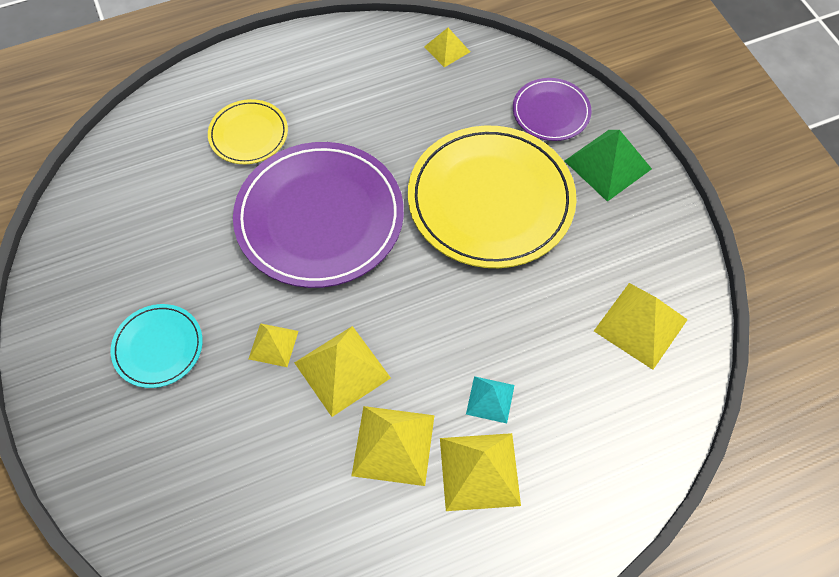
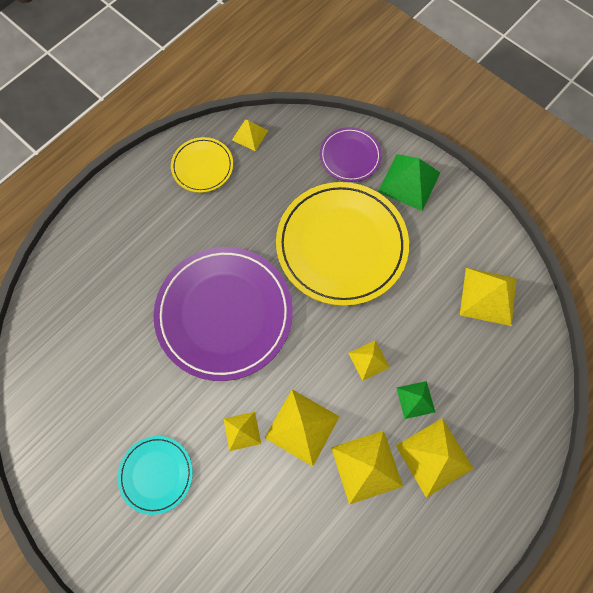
camera: 25 degrees left, 10 degrees up
yellow plate [208,99,288,164] -> yellow plate moved to [171,137,233,193]
turquoise pyramid [466,376,514,423] -> green pyramid [397,381,435,419]
none -> yellow pyramid [348,340,390,381]

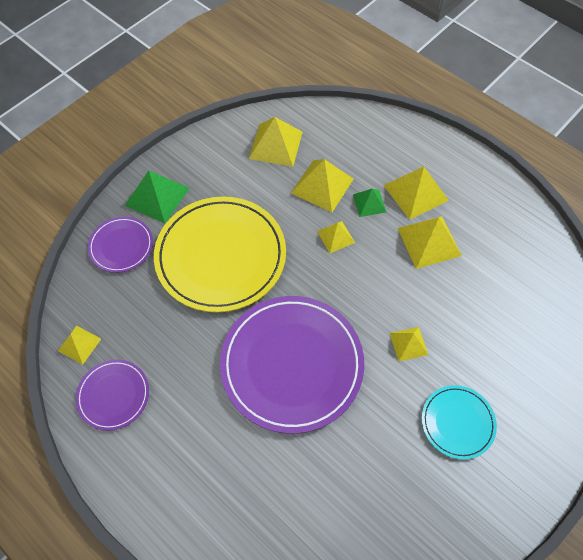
camera: 90 degrees left, 10 degrees down
yellow plate [171,137,233,193] -> purple plate [75,359,149,431]
yellow pyramid [265,389,340,466] -> yellow pyramid moved to [291,159,353,212]

